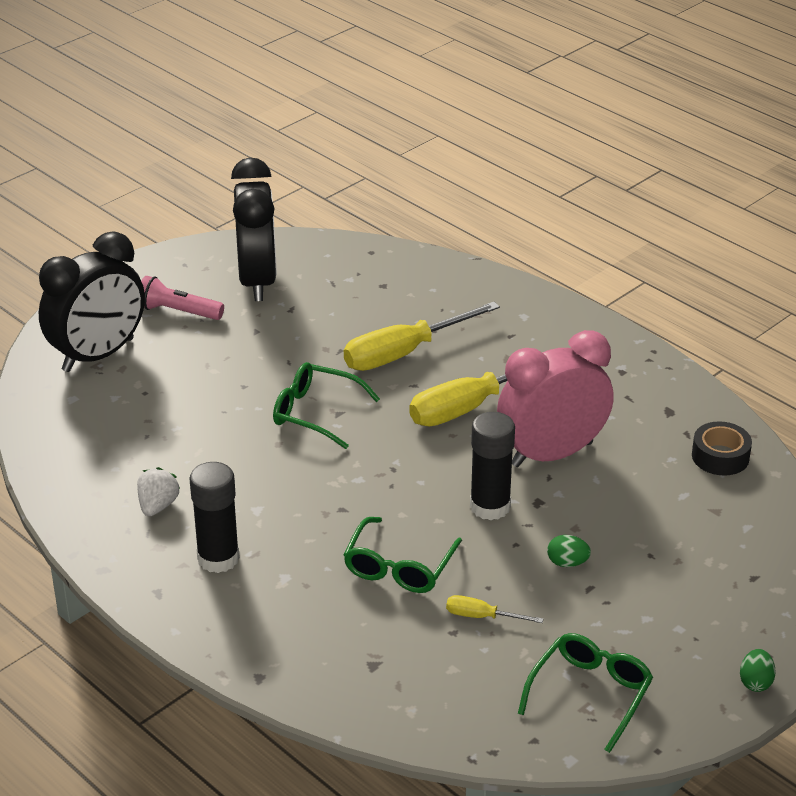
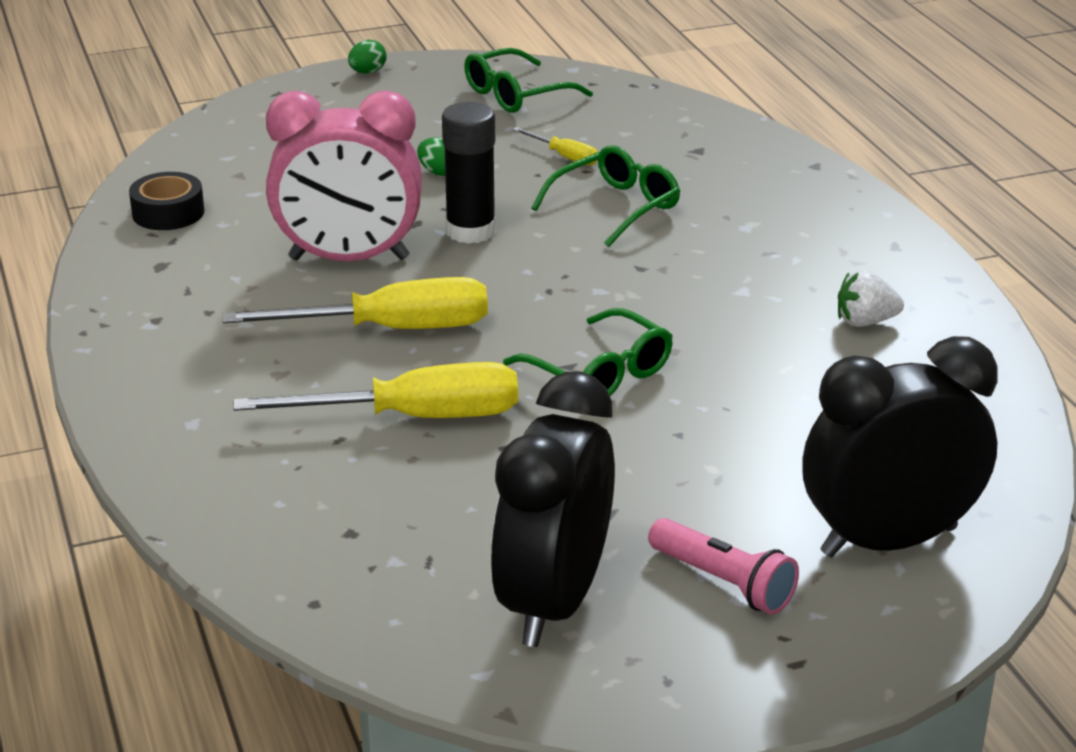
camera: 155 degrees left, 5 degrees down
white strawberry [137,467,180,516] -> white strawberry turned 45 degrees clockwise [838,270,904,327]
black glue stick [189,462,240,573] -> none

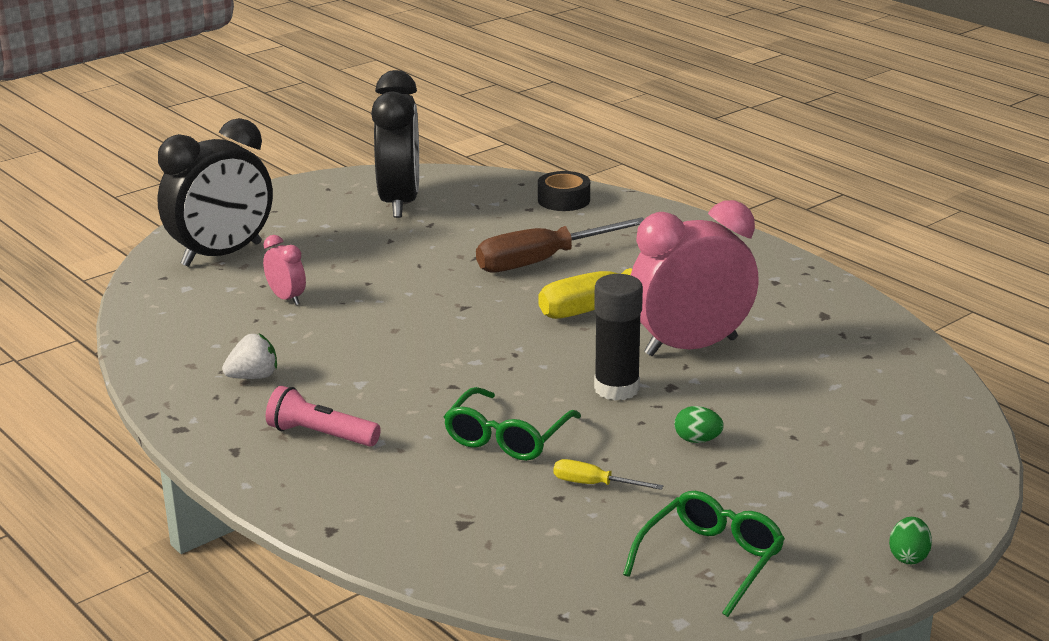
camera: 160 degrees right, 5 degrees down
black tape [129,172,204,230] -> black tape moved to [538,171,590,211]
yellow screwdriver [234,362,518,418] -> brown screwdriver [476,217,644,272]
green glasses [503,308,673,396] -> none
pink flashlight [648,518,799,614] -> pink flashlight moved to [266,386,381,447]
none -> pink clock [263,235,306,305]

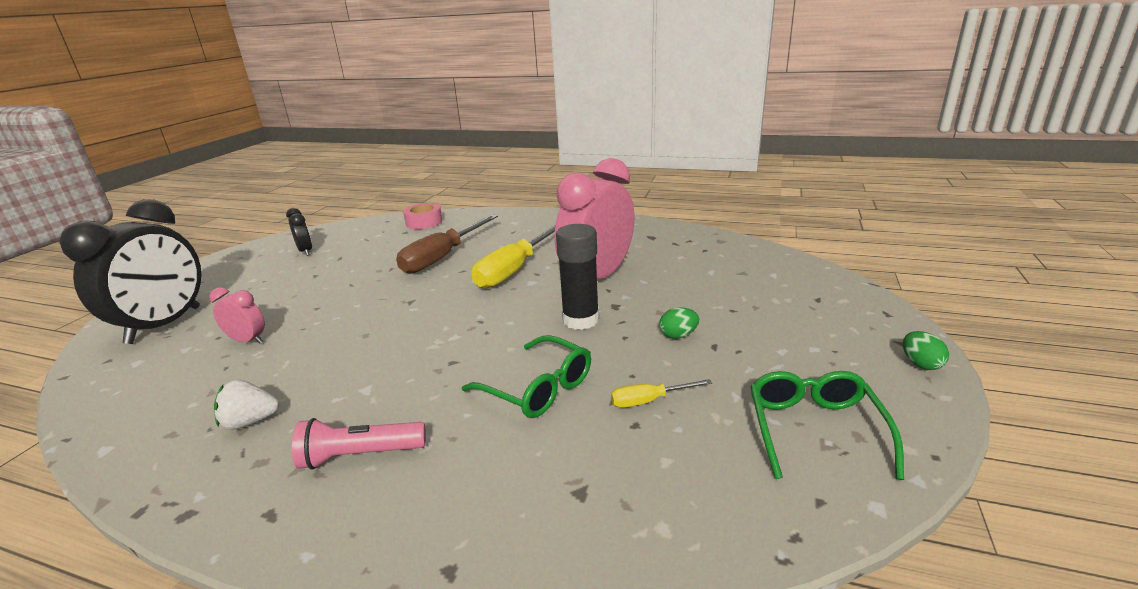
camera: 30 degrees left, 0 degrees up
white strawberry [222,334,277,379] -> white strawberry turned 135 degrees counterclockwise [214,380,279,430]
black clock [371,70,419,218] -> black clock [286,208,312,256], size x0.45
green glasses [444,387,581,461] -> green glasses turned 45 degrees counterclockwise [462,335,591,418]
black tape [538,171,590,211] -> pink tape [403,203,442,229]

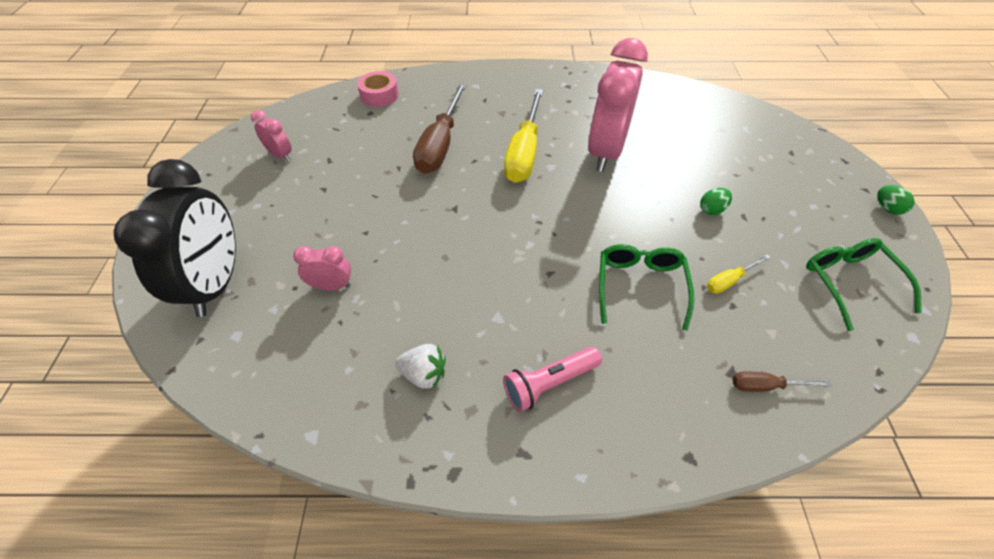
camera: 20 degrees left, 25 degrees up
white strawberry [214,380,279,430] -> white strawberry turned 135 degrees counterclockwise [395,344,446,389]
black clock [286,208,312,256] -> pink clock [251,110,292,161]
green glasses [462,335,591,418] -> green glasses turned 105 degrees counterclockwise [599,244,694,331]
black glue stick [556,224,599,330] -> none
none -> brown screwdriver [733,372,831,392]

